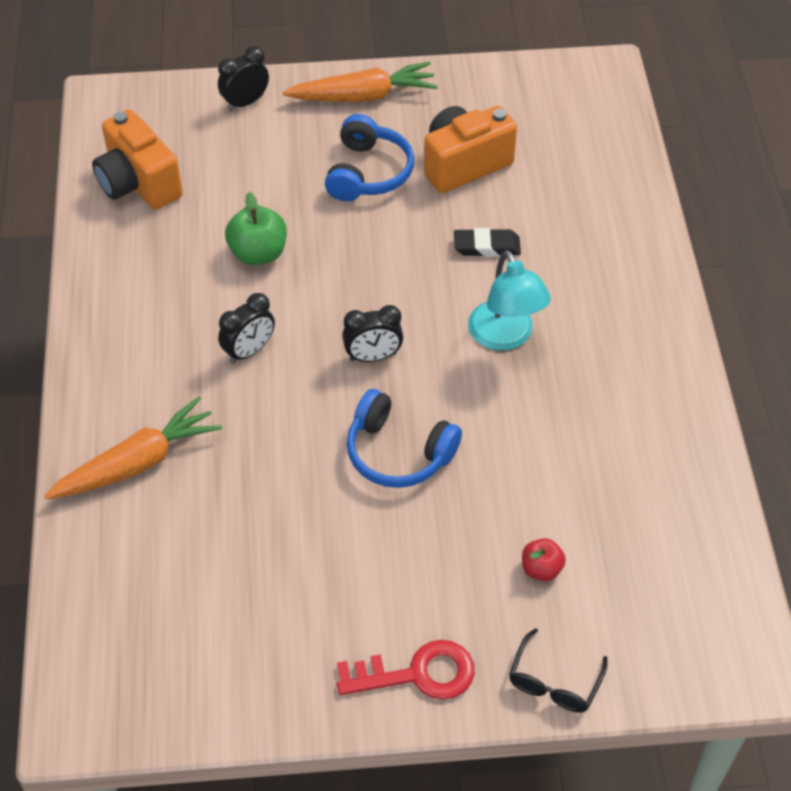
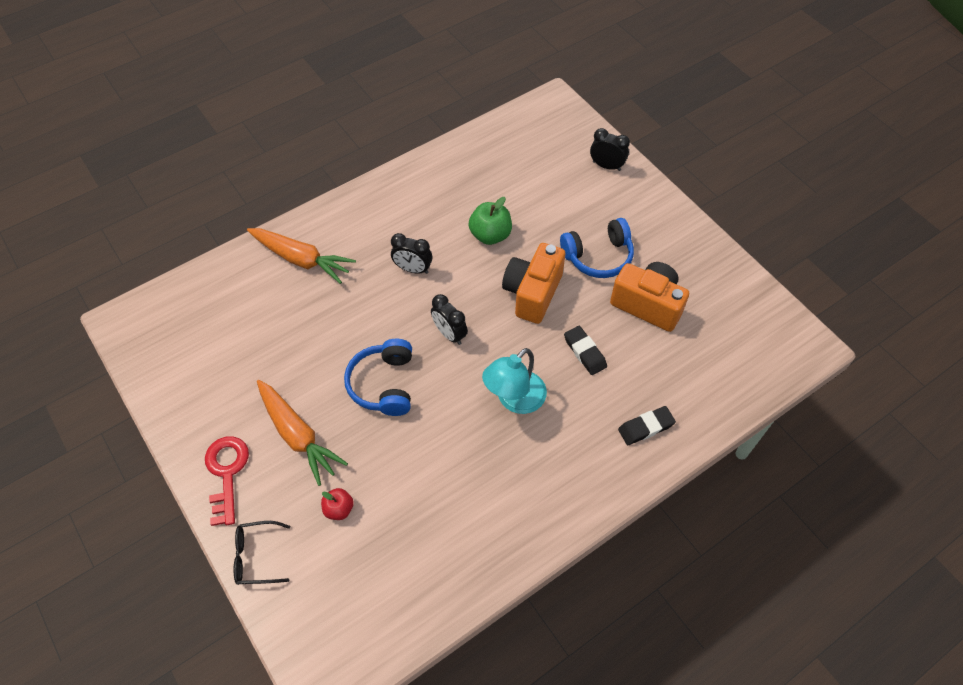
camera: 60 degrees right, 5 degrees up
orange camera [92,110,183,210] -> orange camera moved to [502,243,565,324]
orange carrot [283,61,438,102] -> orange carrot moved to [257,380,348,486]
red key [337,640,475,700] -> red key turned 150 degrees counterclockwise [205,436,249,526]
none -> black eraser [618,406,676,445]

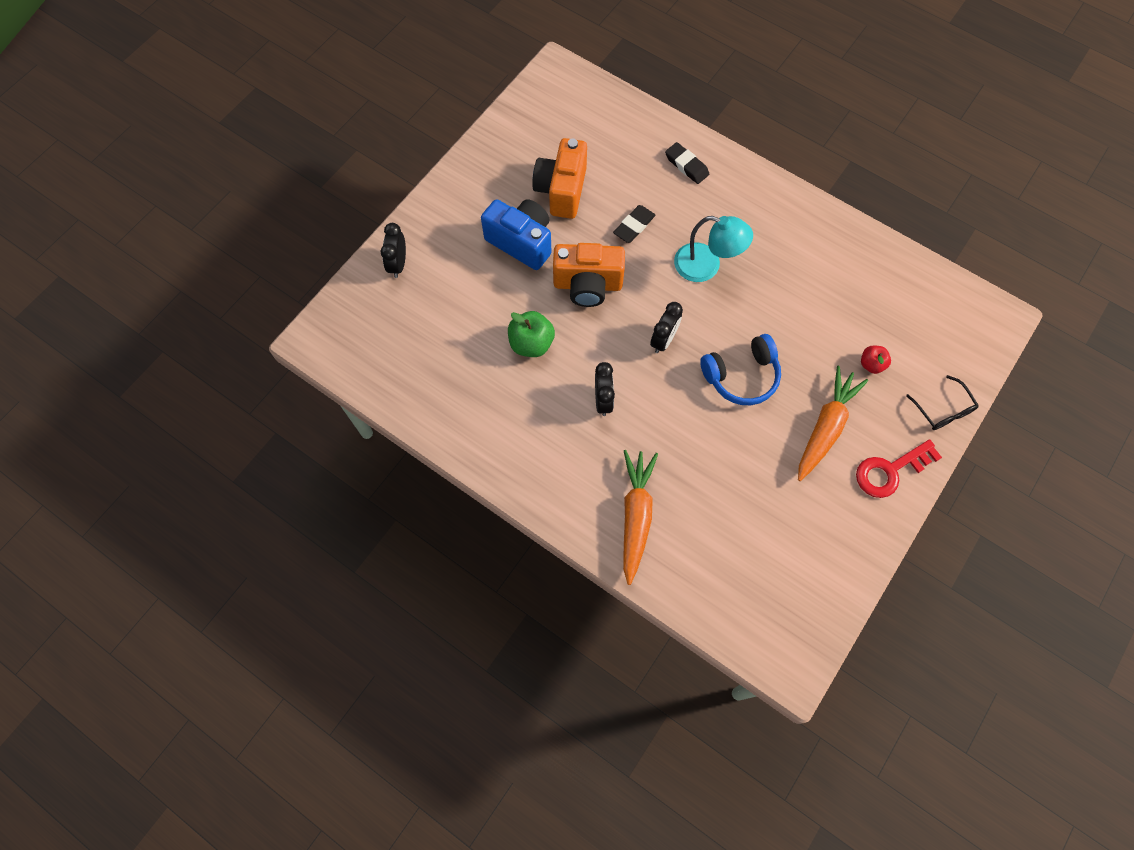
camera: 110 degrees left, 10 degrees up
blue headphones [560,218,634,278] -> blue camera [481,199,551,270]

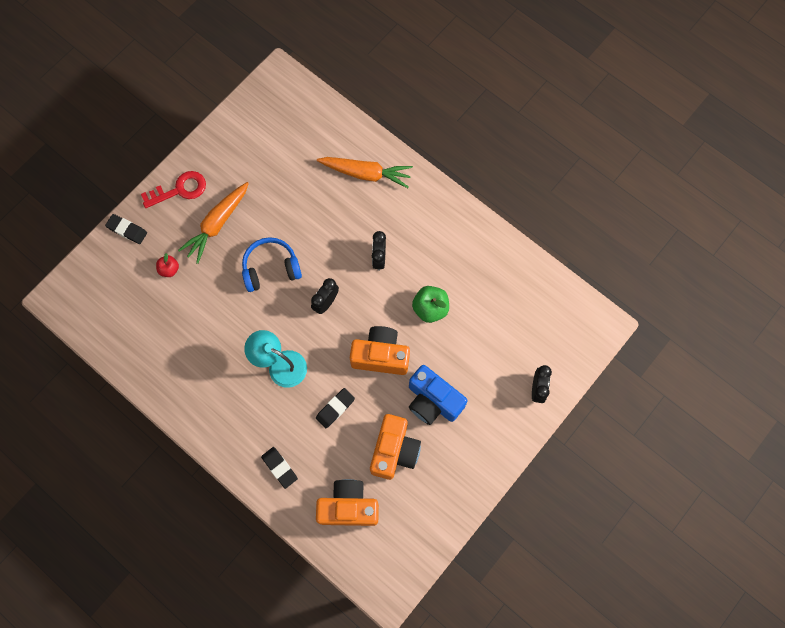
camera: 175 degrees left, 5 degrees up
orange carrot [623,450,658,585] -> orange carrot turned 90 degrees counterclockwise [317,157,413,188]
black glasses [906,375,979,430] -> black eraser [105,214,147,244]
none -> orange camera [316,479,379,526]

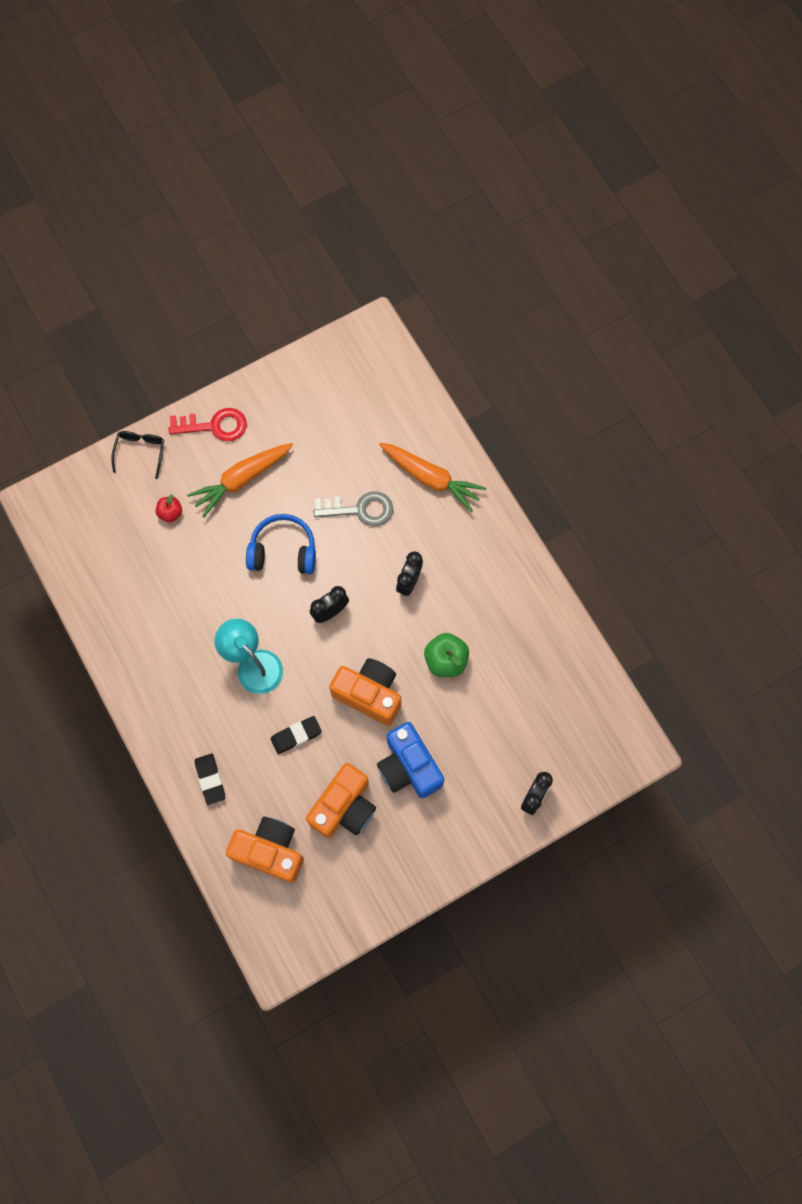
camera: 20 degrees right, 0 degrees up
black eraser [105,214,147,244] -> black glasses [111,431,164,479]
none -> grey key [314,491,393,526]

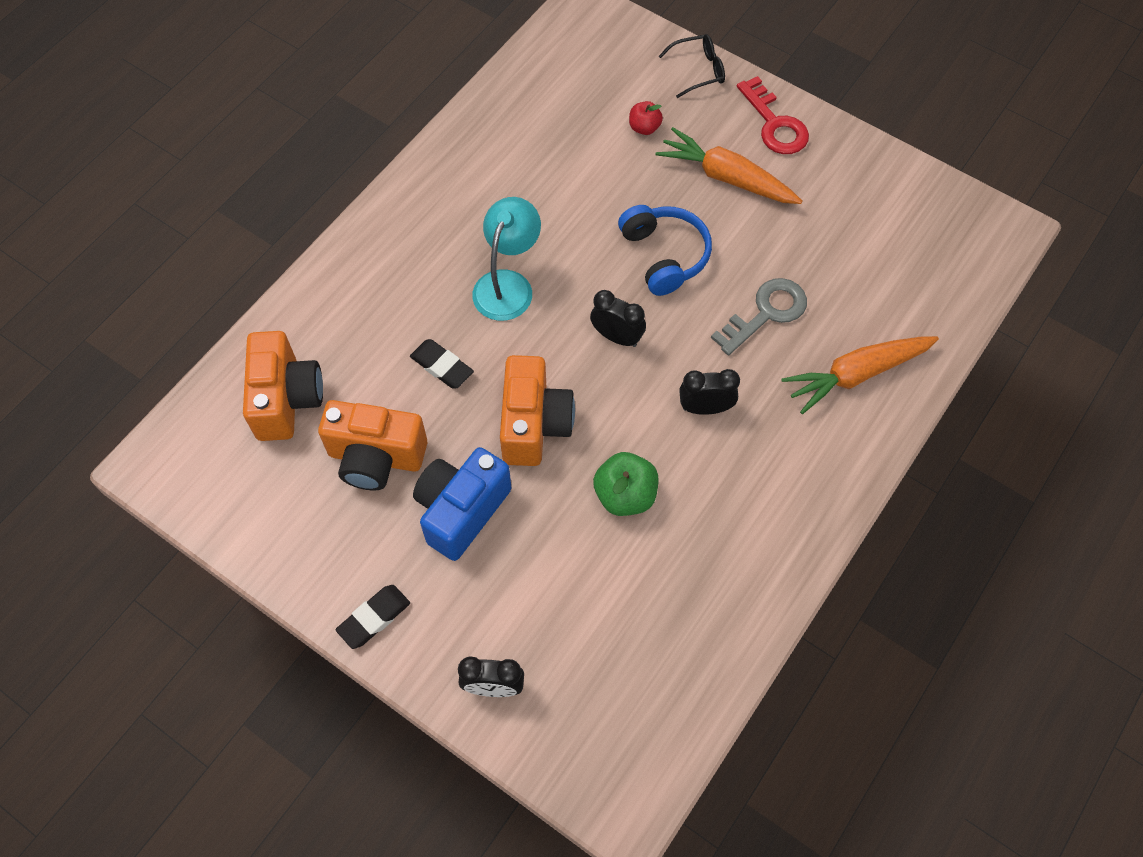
camera: 65 degrees right, 10 degrees down
black eraser [195,754,225,805] -> black eraser moved to [335,585,410,649]
grey key [314,491,393,526] -> grey key turned 105 degrees counterclockwise [711,278,807,355]
orange carrot [379,443,486,512] -> orange carrot turned 60 degrees clockwise [781,336,939,414]

